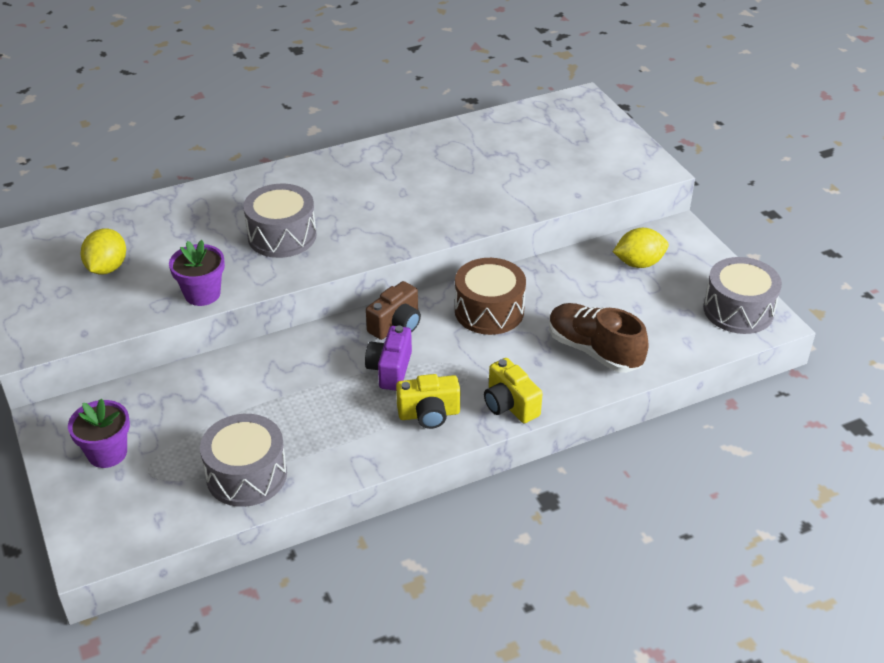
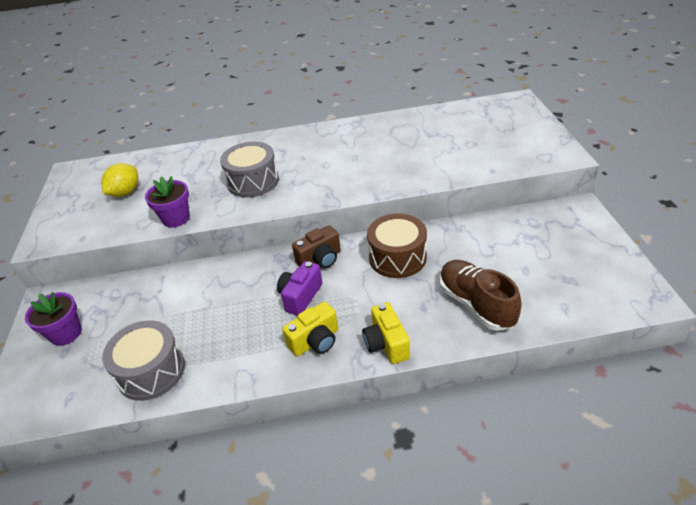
camera: 20 degrees right, 0 degrees up
yellow camera [396,374,460,429] -> yellow camera turned 45 degrees counterclockwise [282,301,338,357]
yellow lemon [613,228,669,268] -> none
grey drum [703,257,782,334] -> none

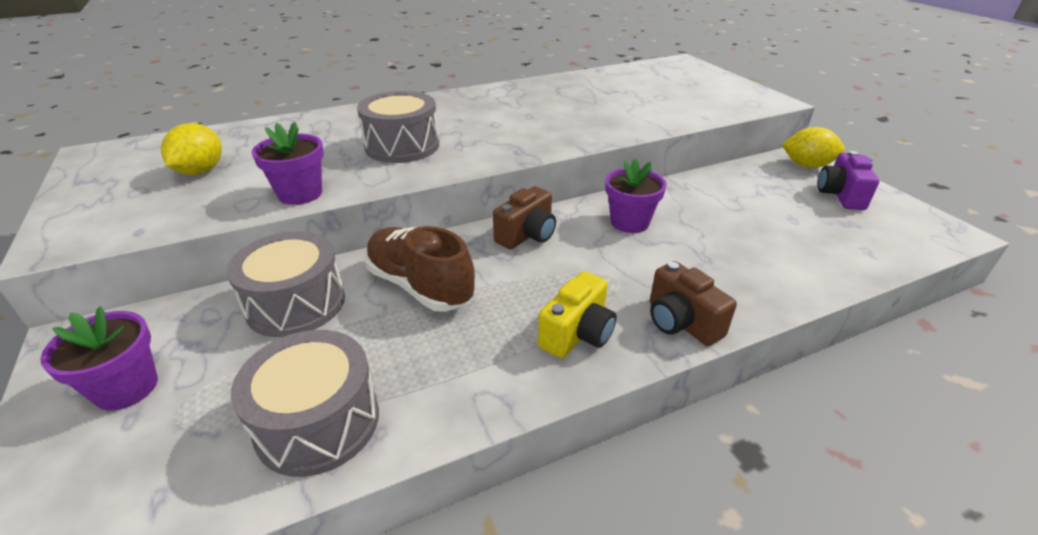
camera: 20 degrees left, 5 degrees down
purple camera [277,261,322,316] -> purple camera moved to [818,151,879,210]
yellow camera [362,302,410,364] -> brown camera [650,261,737,346]
brown drum [367,213,427,278] -> purple flower pot [605,158,667,233]
brown shoe [439,260,522,331] -> brown shoe moved to [365,226,475,312]
none -> grey drum [226,231,345,337]
none -> yellow lemon [782,127,845,168]

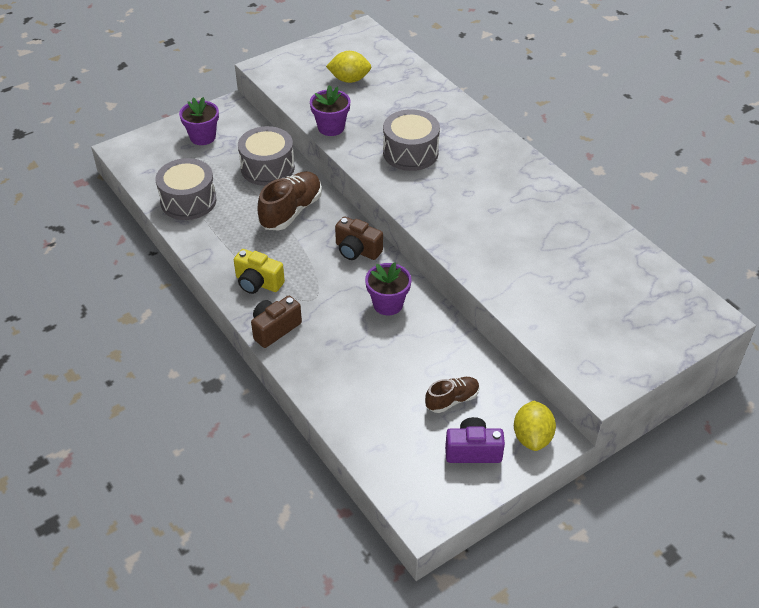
camera: 80 degrees right, 10 degrees up
none -> brown shoe [425,377,480,413]

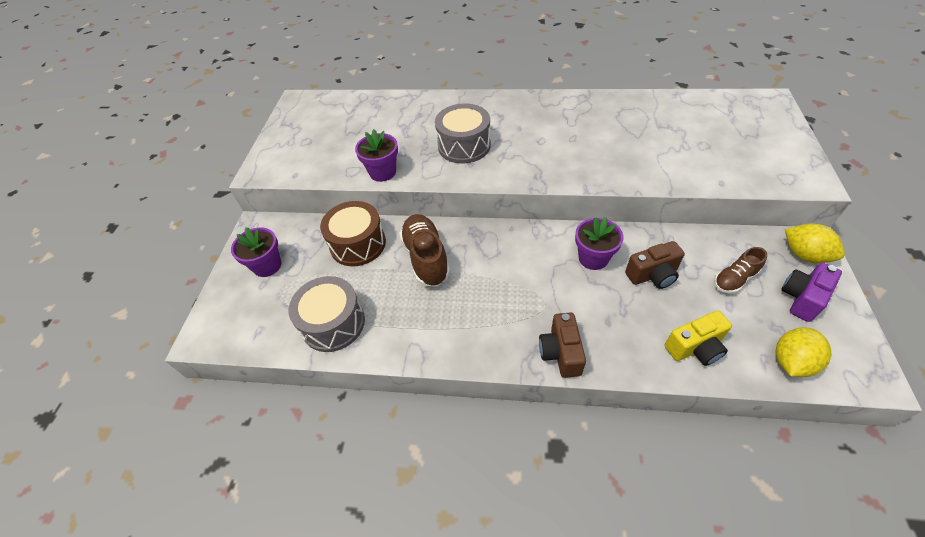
camera: 45 degrees left, 5 degrees up
yellow camera [234,249,285,294] -> yellow camera moved to [664,310,732,366]
grey drum [238,126,295,186] -> brown drum [320,201,386,266]
yellow lemon [326,51,371,83] -> yellow lemon moved to [776,327,832,377]
brown camera [335,216,383,260] -> brown camera moved to [625,241,685,289]
brown shoe [425,377,480,413] -> brown shoe turned 135 degrees counterclockwise [714,247,767,294]

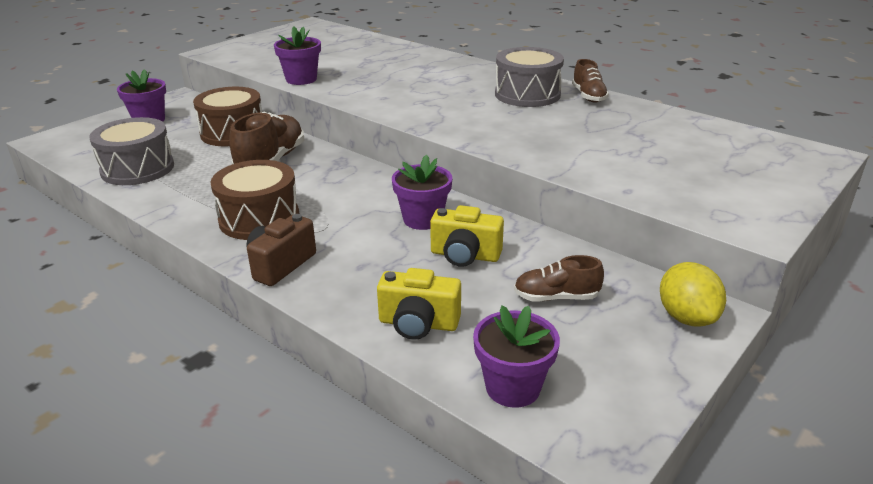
camera: 30 degrees right, 20 degrees down
grey drum [435,104,491,163] -> grey drum moved to [495,47,564,107]
brown camera [625,241,685,289] -> yellow camera [430,205,504,267]
yellow lemon [776,327,832,377] -> purple flower pot [473,305,560,408]
purple camera [781,262,842,322] -> none
none -> brown drum [210,160,299,240]
none -> brown shoe [572,59,609,102]

